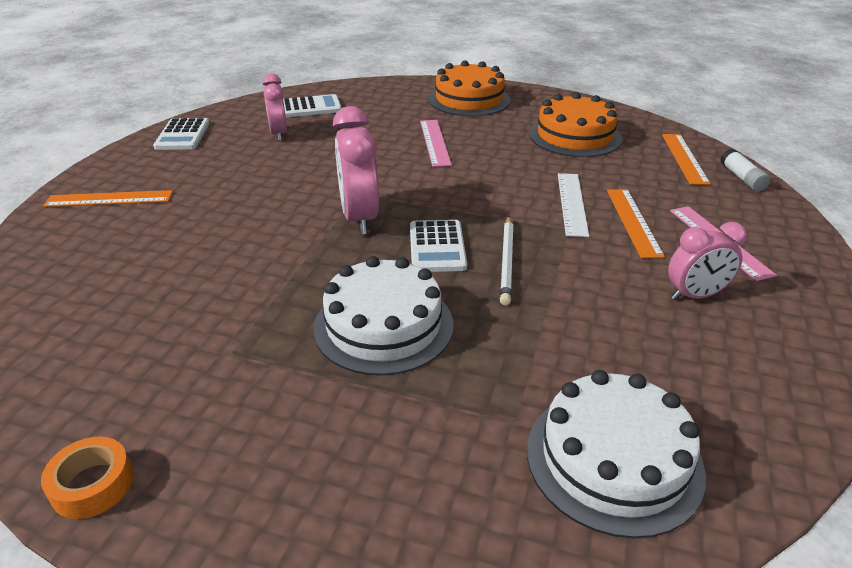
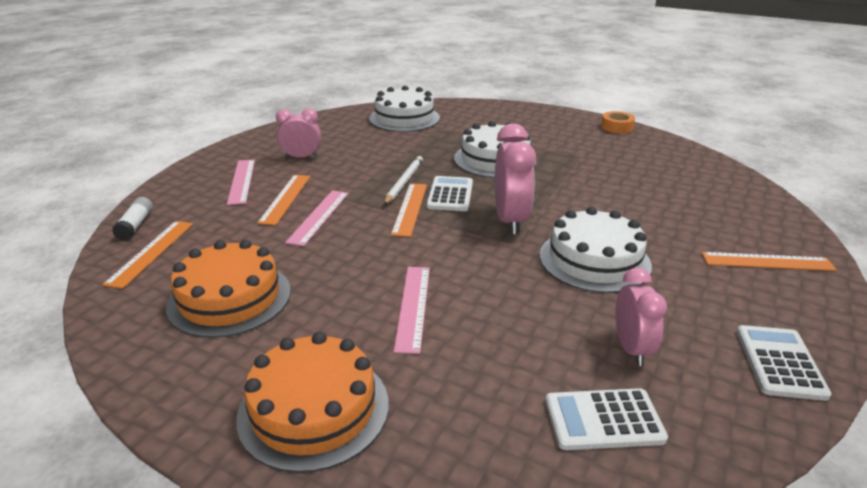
camera: 170 degrees left, 5 degrees down
white ruler [558,173,589,237] -> pink ruler [285,190,349,246]
none -> orange ruler [391,183,427,237]
none -> white cake [540,207,652,293]

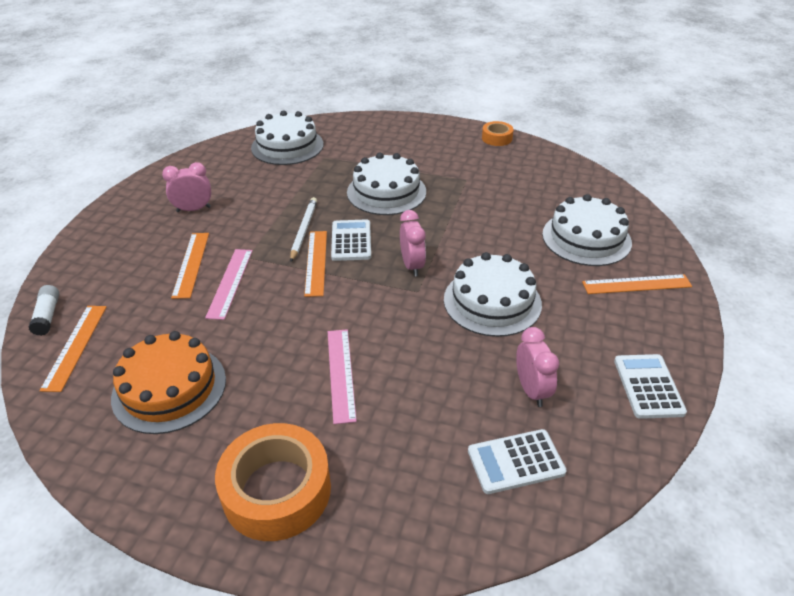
camera: 10 degrees left, 10 degrees up
pink ruler [227,159,255,205] -> none
orange cake [236,332,389,473] -> orange tape [215,423,331,541]
pink clock [495,124,536,235] -> pink clock [400,210,426,277], size x0.65
none -> white cake [542,194,632,266]

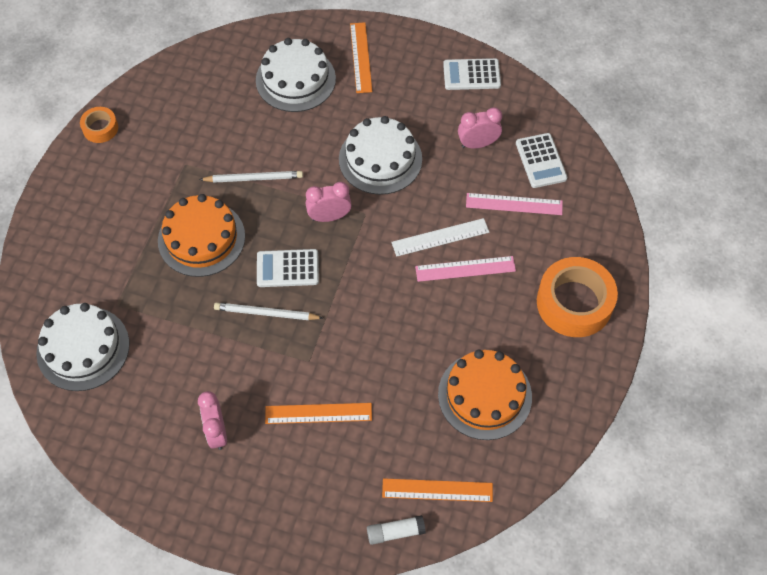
camera: 90 degrees left, 20 degrees up
pink ruler [205,249,253,320] -> pink ruler moved to [466,193,563,215]
orange ruler [304,231,327,297] -> none
white cake [347,153,426,215] -> orange cake [158,194,245,277]
none -> white pencil [199,171,303,183]
none -> white ruler [391,218,489,257]

